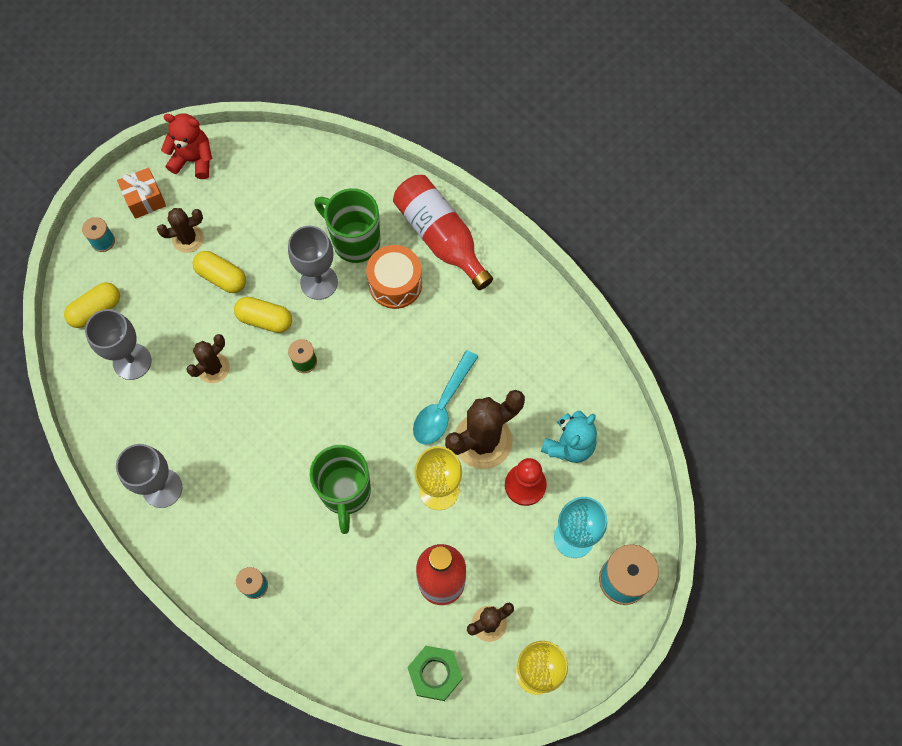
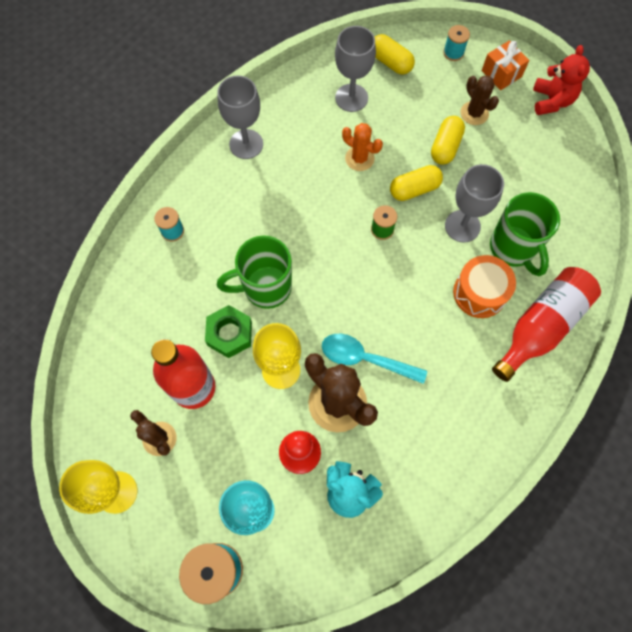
camera: 80 degrees right, 0 degrees up
brown cactus [186,334,230,383] -> orange cactus [342,123,383,171]
yellow capsule [234,297,292,333] -> yellow capsule turned 60 degrees clockwise [390,165,443,201]
green mug [314,188,380,263] -> green mug turned 135 degrees clockwise [490,192,560,276]
green nut [407,646,463,701] -> green nut moved to [205,305,252,358]

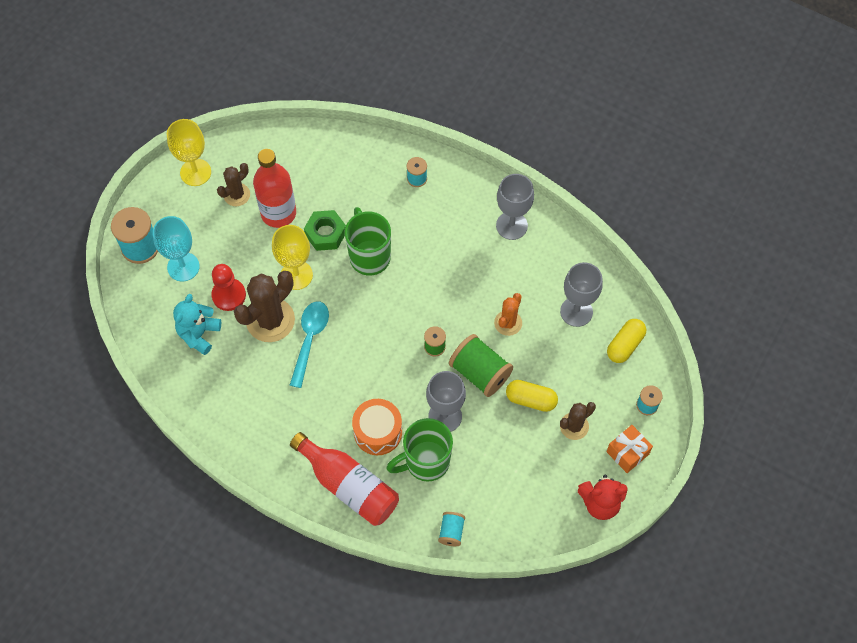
camera: 85 degrees right, 5 degrees down
yellow capsule [390,165,443,201] -> green spool [449,334,513,397]
none -> turquoise spool [438,512,465,546]

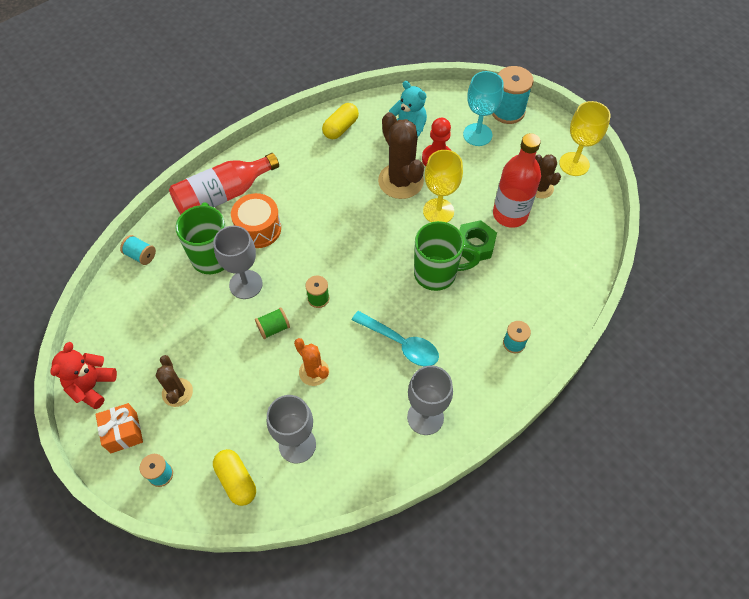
camera: 110 degrees right, 5 degrees down
turquoise spoon [290,302,329,388] -> turquoise spoon moved to [352,311,439,366]
green spool [449,334,513,397] -> green spool [255,308,290,339], size x0.54
yellow capsule [506,380,558,412] -> yellow capsule moved to [322,103,359,139]

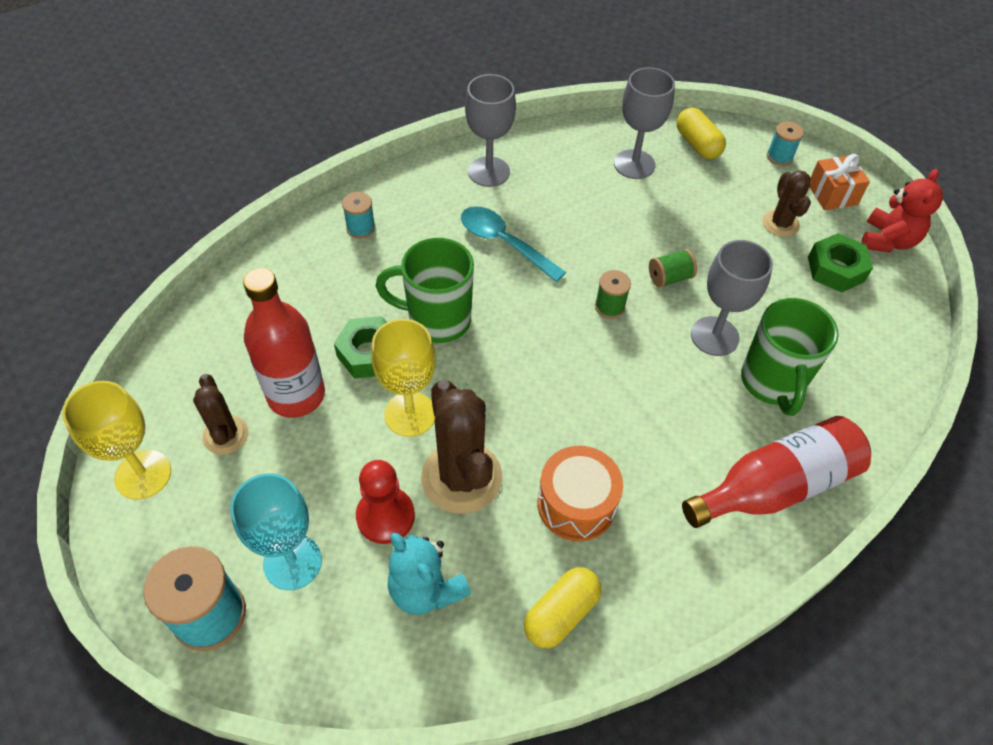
camera: 175 degrees left, 5 degrees down
turquoise spool [120,235,156,265] -> none
orange drum [231,193,281,248] -> orange drum moved to [538,446,623,541]
orange cactus [294,338,329,386] -> none
none -> green nut [808,233,873,293]

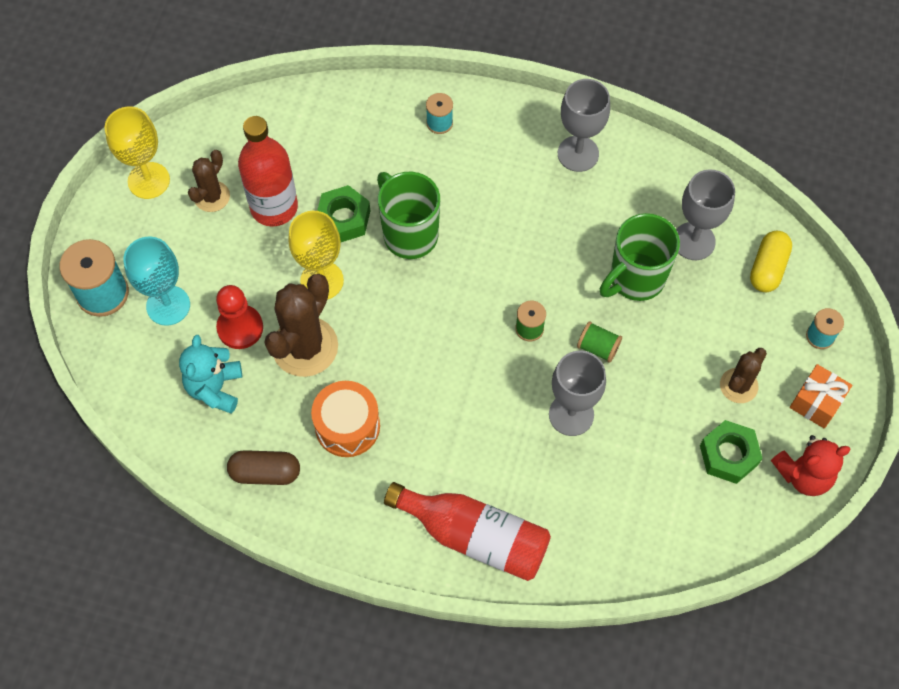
camera: 50 degrees right, 10 degrees up
turquoise spoon [461,206,566,282] -> none
yellow capsule [524,567,601,648] -> brown capsule [227,450,300,485]
green mug [741,298,839,416] -> green mug moved to [600,213,680,301]

